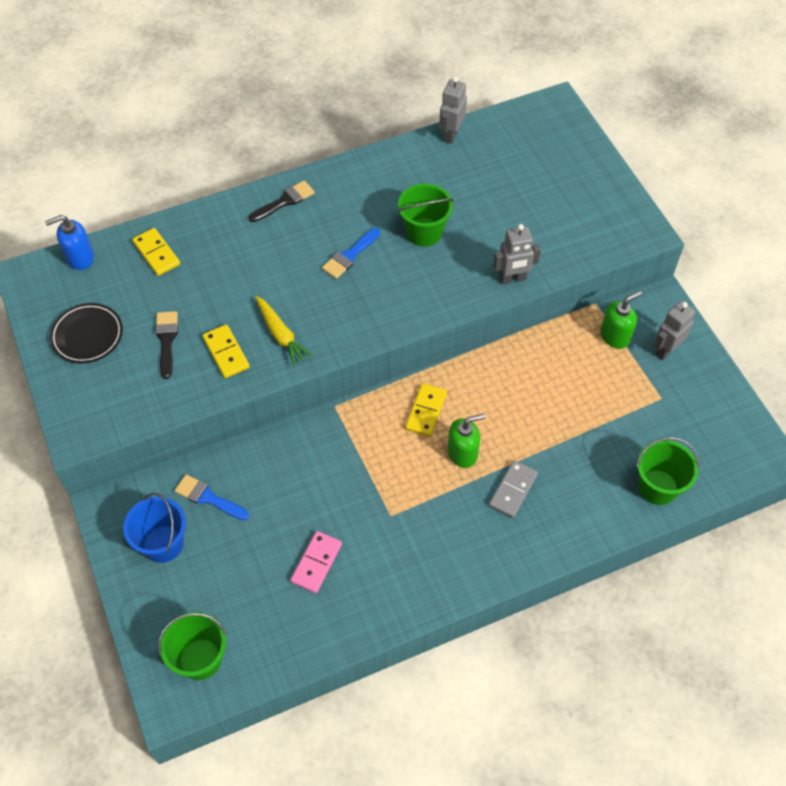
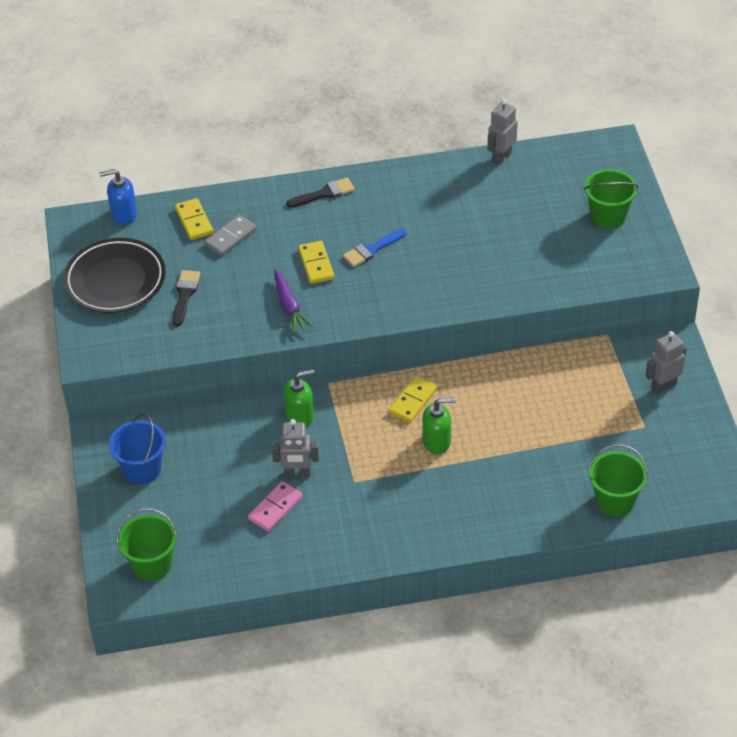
camera: 15 degrees right, 10 degrees down
black plate [50,303,123,363] -> black plate [63,238,166,313], size x1.53
blue brush [175,474,249,520] -> none
yellow domino [202,324,250,378] -> yellow domino moved to [298,241,335,284]
yellow carrot [256,296,314,367] -> purple carrot [274,269,314,333]
green bucket [397,184,454,247] -> green bucket moved to [584,169,638,229]
grey domino [489,460,538,518] -> grey domino moved to [204,215,257,256]
grey robot [493,224,541,284] -> grey robot moved to [272,419,319,477]
green soap dispenser [600,291,642,349] -> green soap dispenser moved to [284,369,315,427]

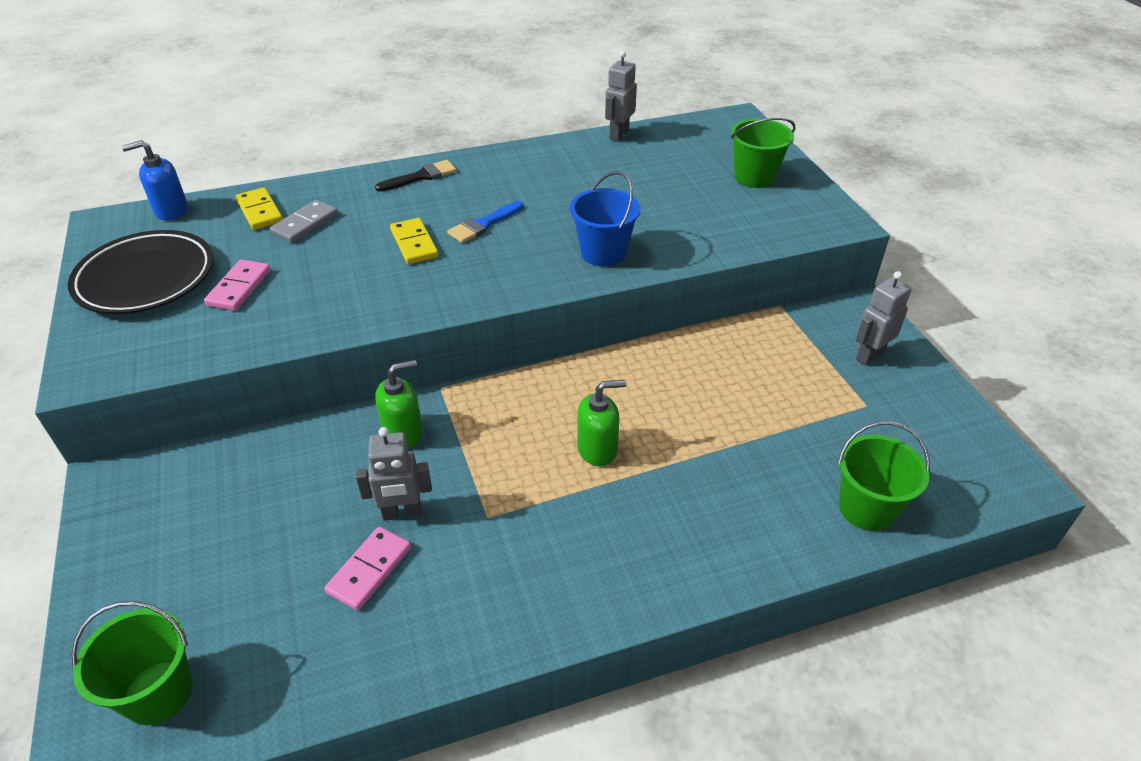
camera: 10 degrees left, 5 degrees down
blue bucket [109,414,166,484] -> blue bucket moved to [570,171,641,267]
black brush [173,270,200,327] -> pink domino [204,259,271,311]
purple carrot [274,269,314,333] -> none
yellow domino [389,376,437,423] -> none

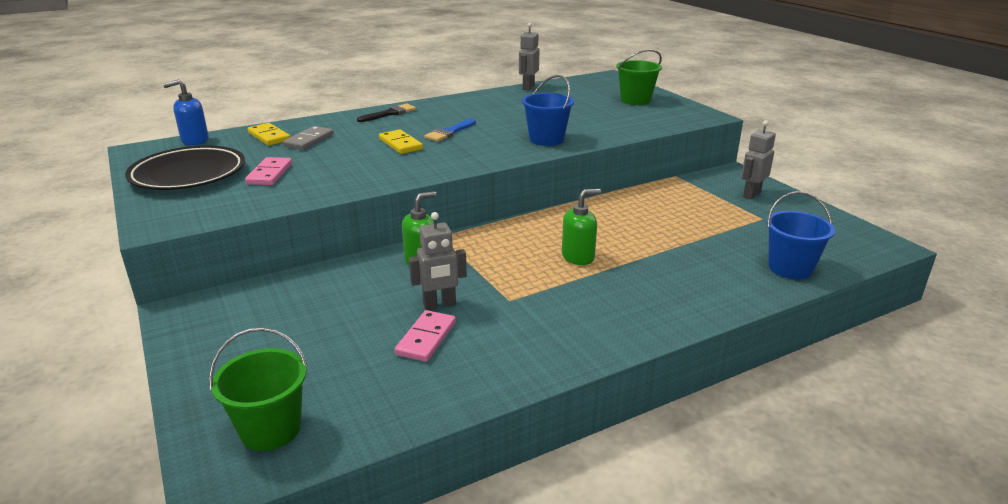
camera: 10 degrees left, 15 degrees down
green bucket [838,421,930,531] -> blue bucket [766,191,835,279]

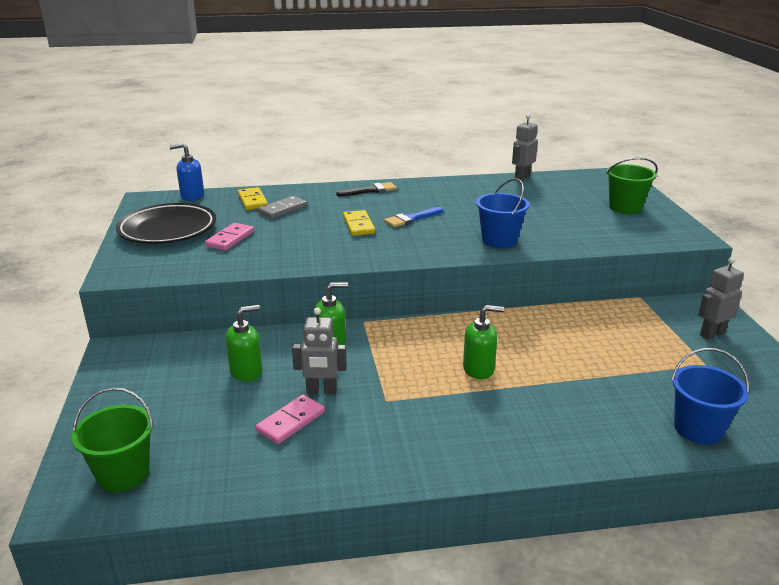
camera: 20 degrees right, 0 degrees up
none -> green soap dispenser [225,305,262,382]

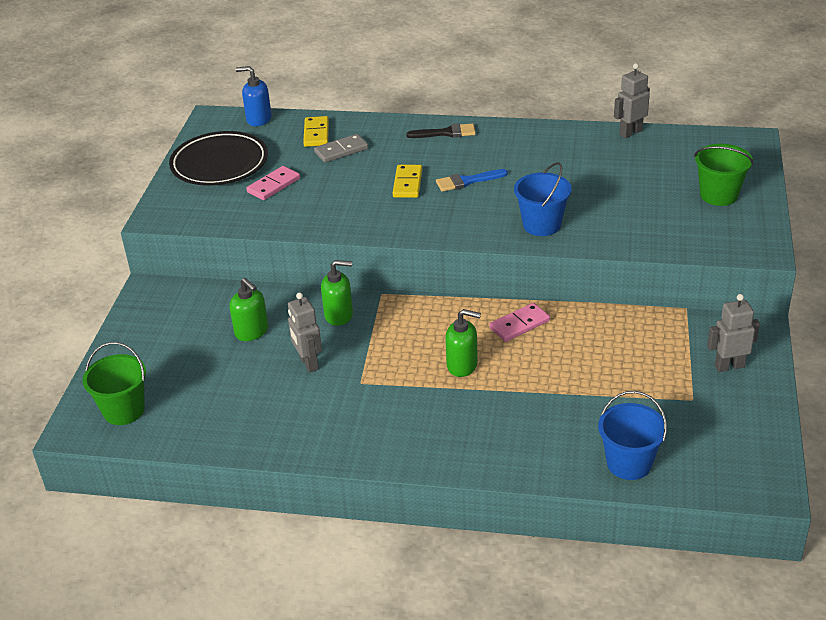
camera: 20 degrees right, 10 degrees up
green soap dispenser [225,305,262,382] -> green soap dispenser turned 60 degrees clockwise [229,278,268,341]
pink domino [256,395,325,444] -> pink domino moved to [489,303,550,342]
grey robot [292,307,347,395] -> grey robot turned 45 degrees clockwise [288,293,322,373]

